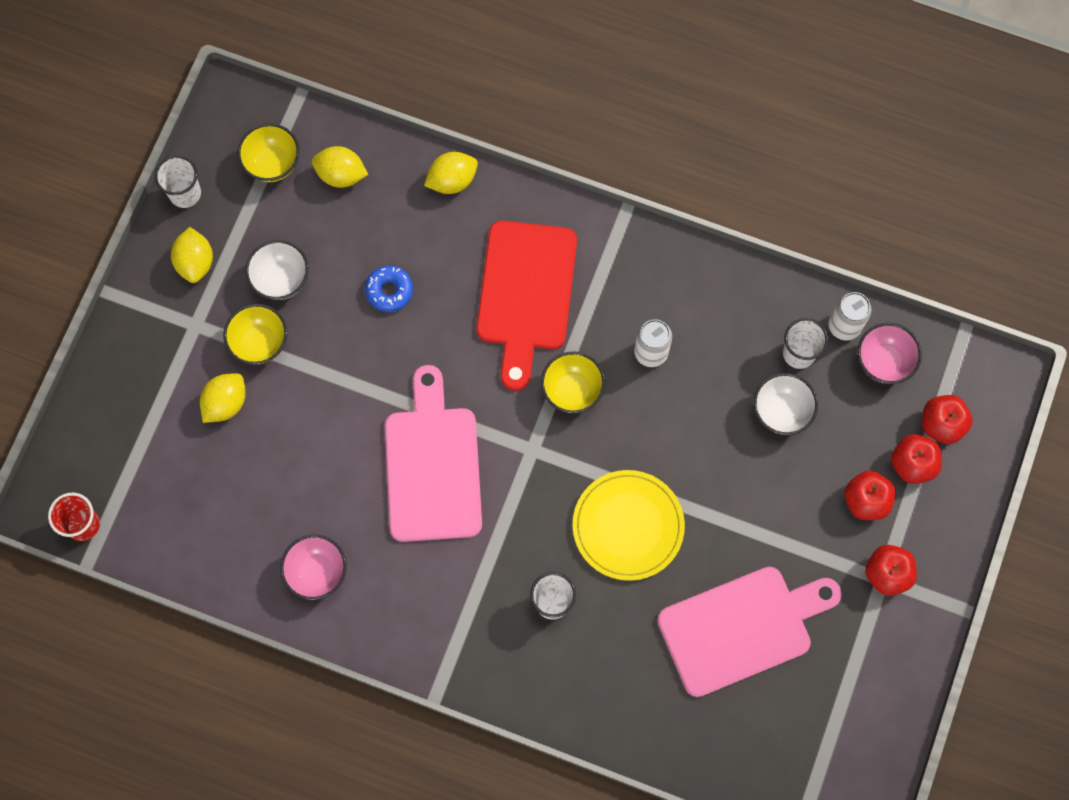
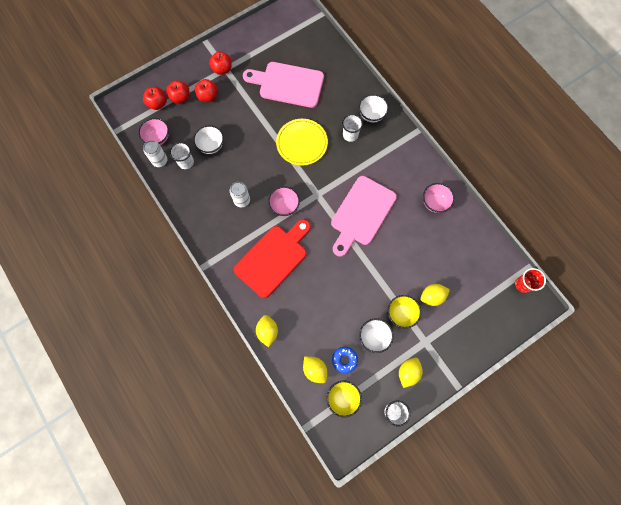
camera: 145 degrees left, 0 degrees up
blue donut [365,266,413,312] -> blue donut moved to [332,347,358,373]
yellow lemon [424,152,478,194] -> yellow lemon turned 75 degrees clockwise [256,315,278,347]
yellow bowl [541,352,605,413] -> pink bowl [268,186,300,216]
none -> white bowl [359,94,389,123]

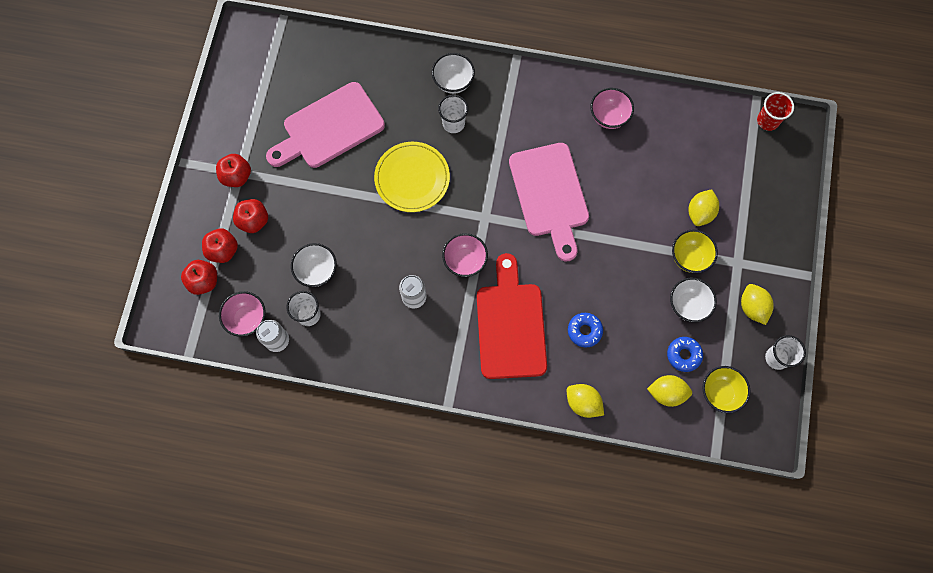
camera: 45 degrees left, 0 degrees up
none -> blue donut [568,313,603,348]

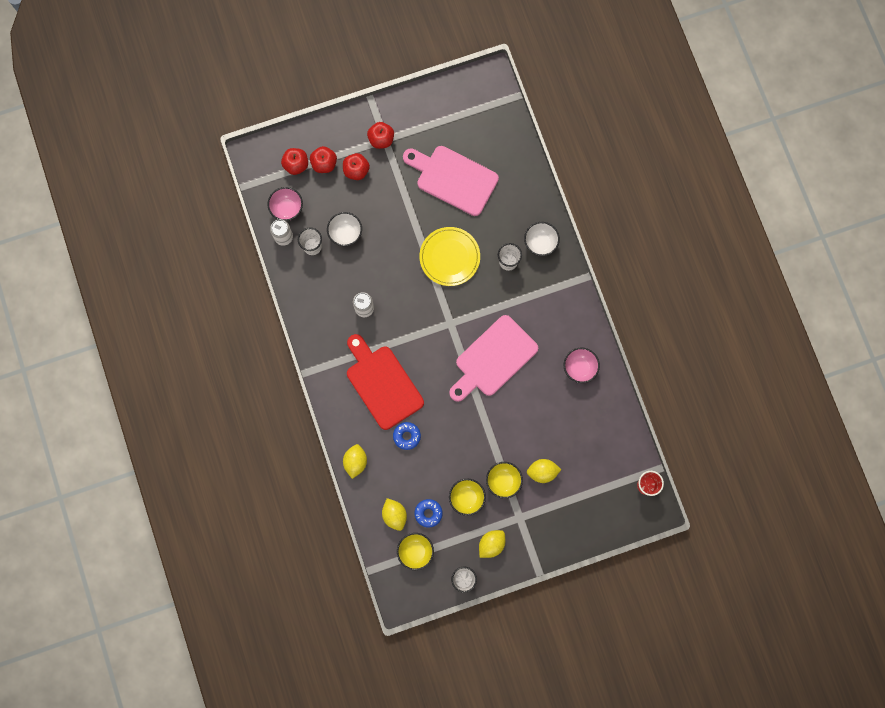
camera: 60 degrees right, 5 degrees up
pink bowl [442,233,488,277] -> none
red cutting board [477,253,547,379] -> red cutting board turned 90 degrees counterclockwise [347,334,424,430]
white bowl [670,278,717,323] -> yellow bowl [449,479,486,516]

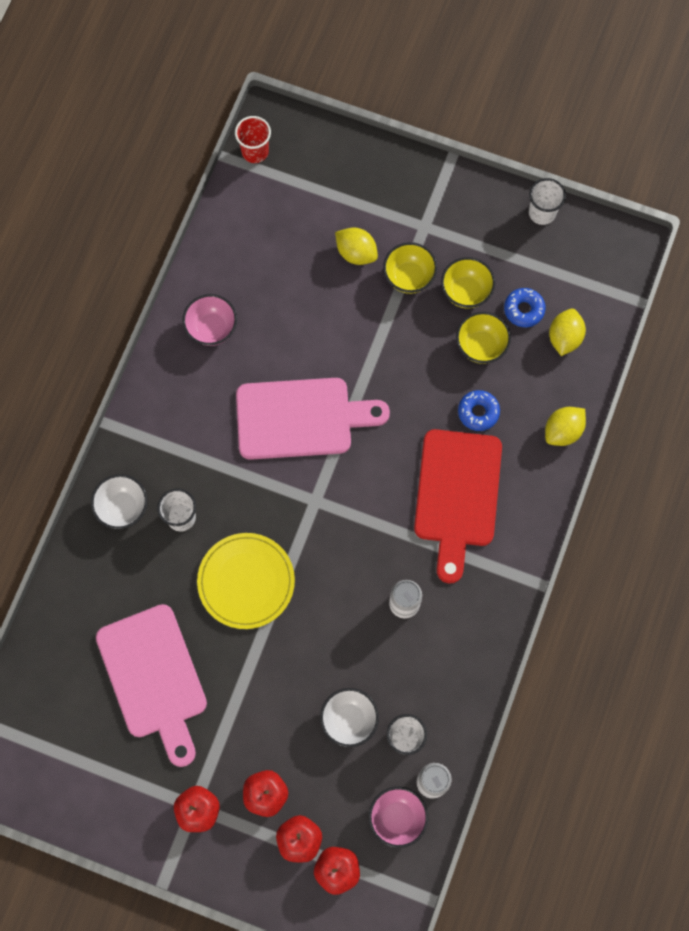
camera: 140 degrees left, 5 degrees down
yellow bowl [397,533,434,570] -> yellow bowl moved to [456,312,511,364]
yellow lemon [479,530,505,558] -> none

